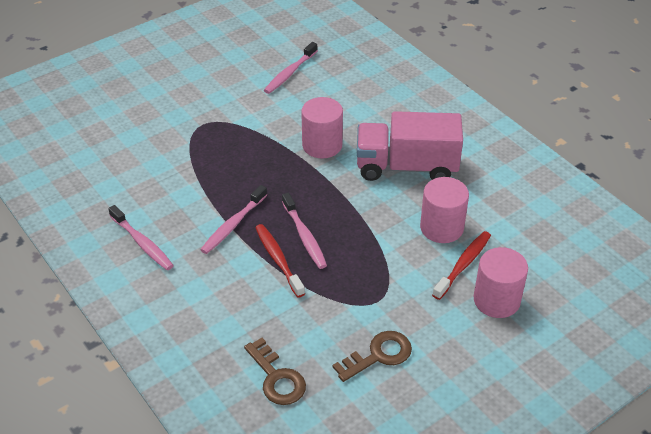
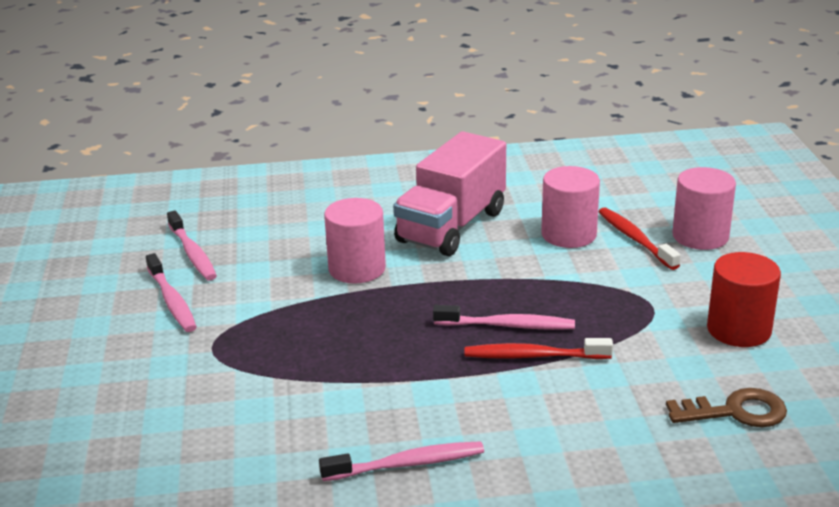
camera: 60 degrees left, 15 degrees down
pink toothbrush [200,185,267,254] -> pink toothbrush moved to [146,253,197,332]
brown key [333,331,412,382] -> red cylinder [707,252,781,347]

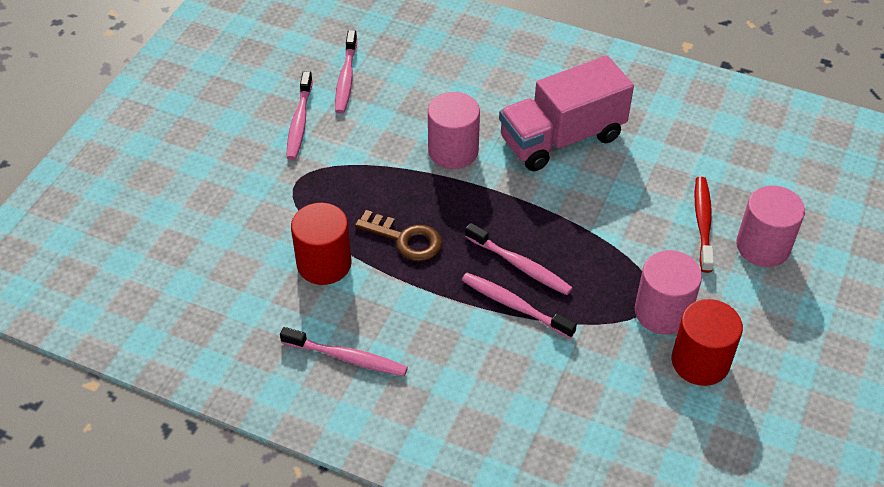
camera: 30 degrees right, 20 degrees up
red toothbrush [465,338,613,359] -> pink toothbrush [462,273,577,339]
pink cylinder [541,166,600,248] -> pink cylinder moved to [635,250,702,335]
brown key [666,388,787,427] -> brown key moved to [355,210,443,261]
none -> red cylinder [291,203,352,285]

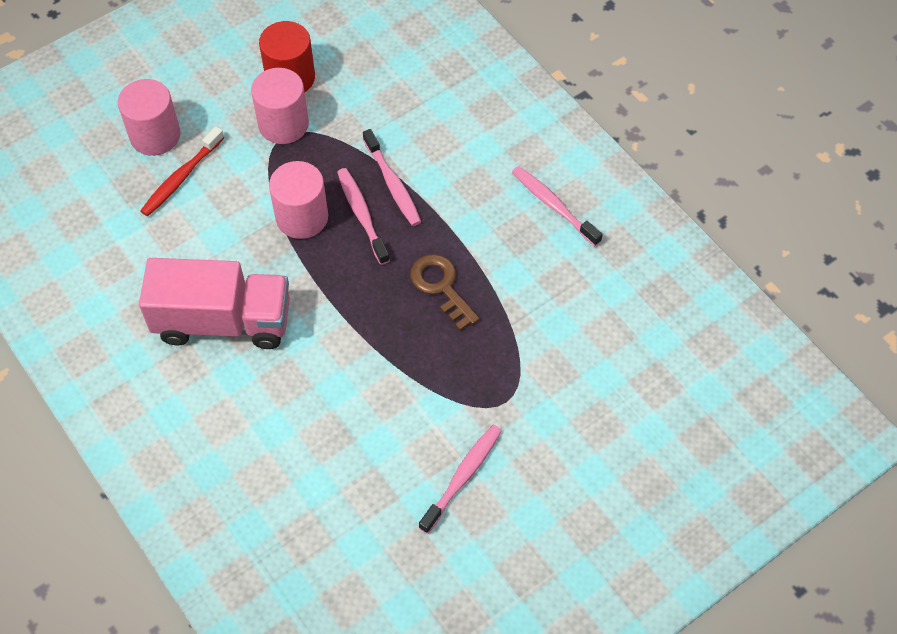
camera: 150 degrees left, 10 degrees up
red cylinder [291,203,352,285] -> none
pink toothbrush [335,30,357,114] -> none
pink cylinder [428,92,480,169] -> pink cylinder moved to [269,161,328,239]

